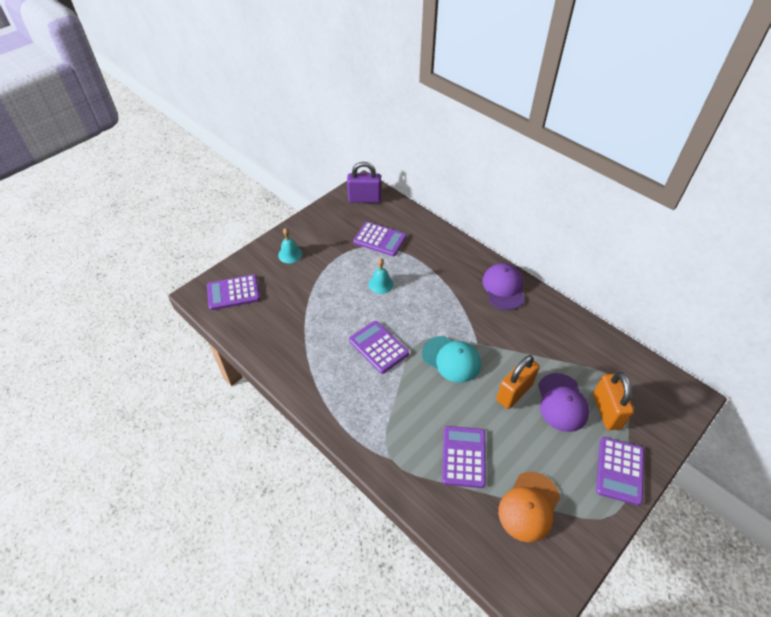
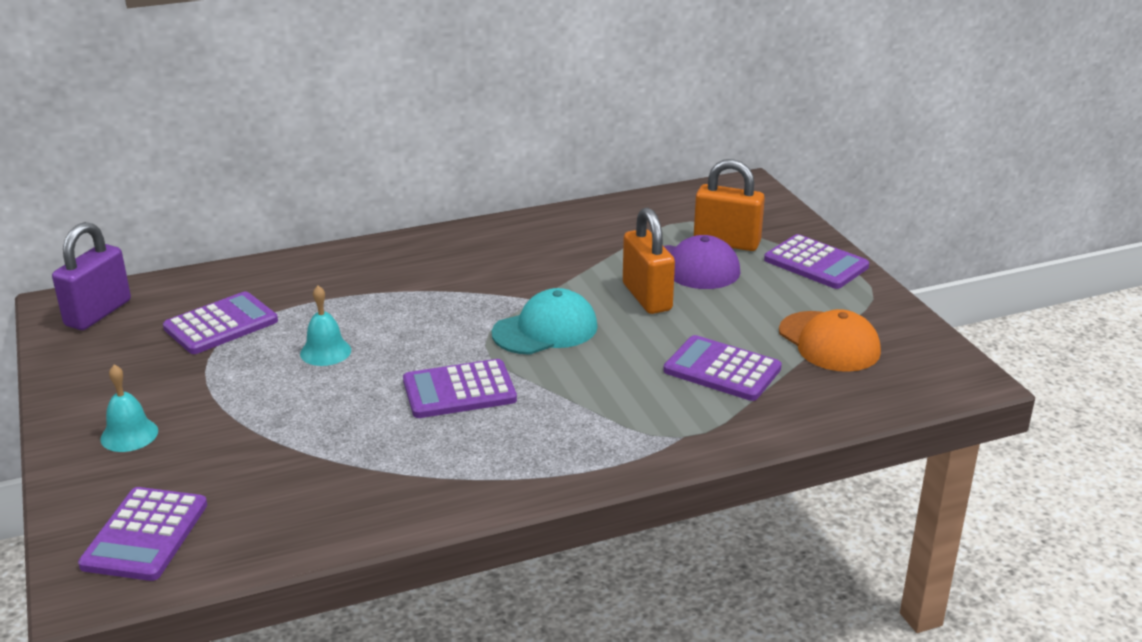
camera: 65 degrees left, 20 degrees down
purple cap [482,263,525,310] -> none

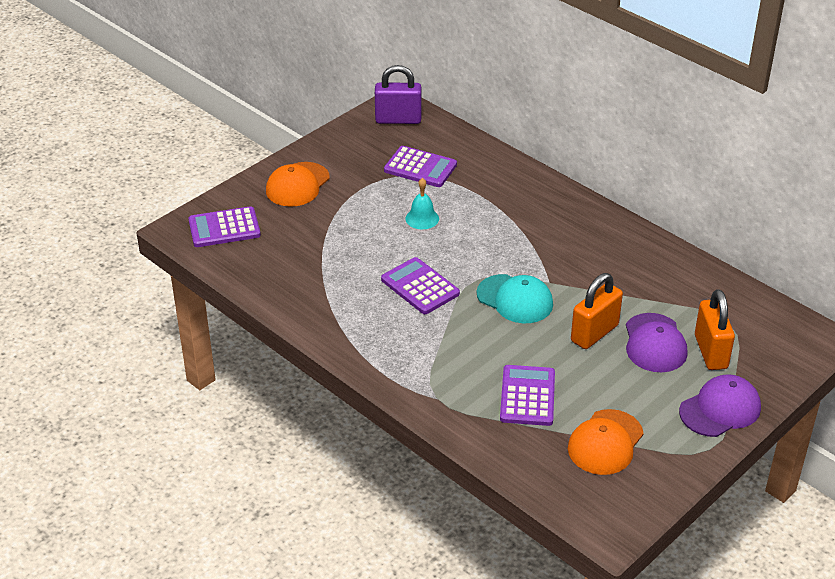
camera: 65 degrees right, 10 degrees up
turquoise bell [100,365,158,452] -> orange cap [266,162,330,207]
purple calculator [764,234,869,289] -> purple cap [679,374,761,437]

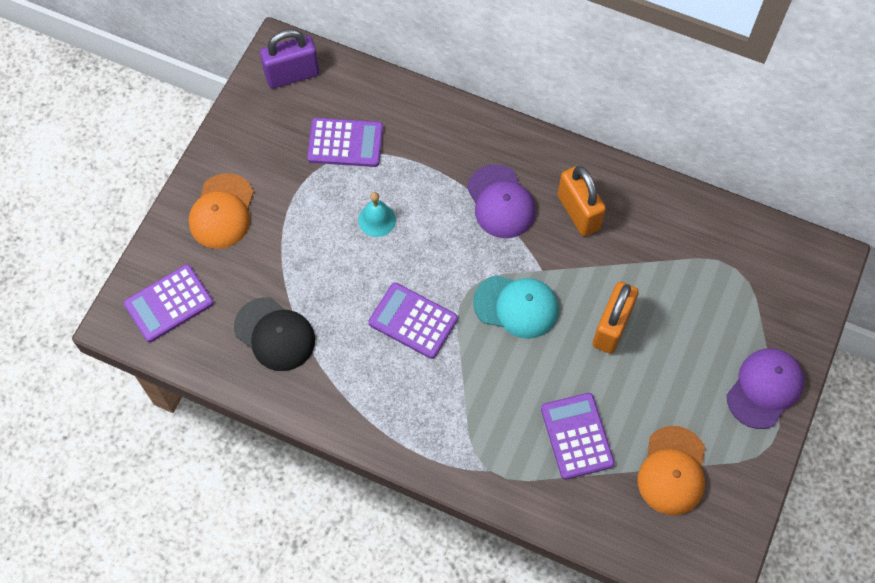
camera: 20 degrees left, 25 degrees up
purple cap [626,313,687,372] -> purple cap moved to [467,165,536,238]
orange padlock [695,289,735,370] -> orange padlock moved to [558,166,606,236]
none -> black cap [234,297,315,371]

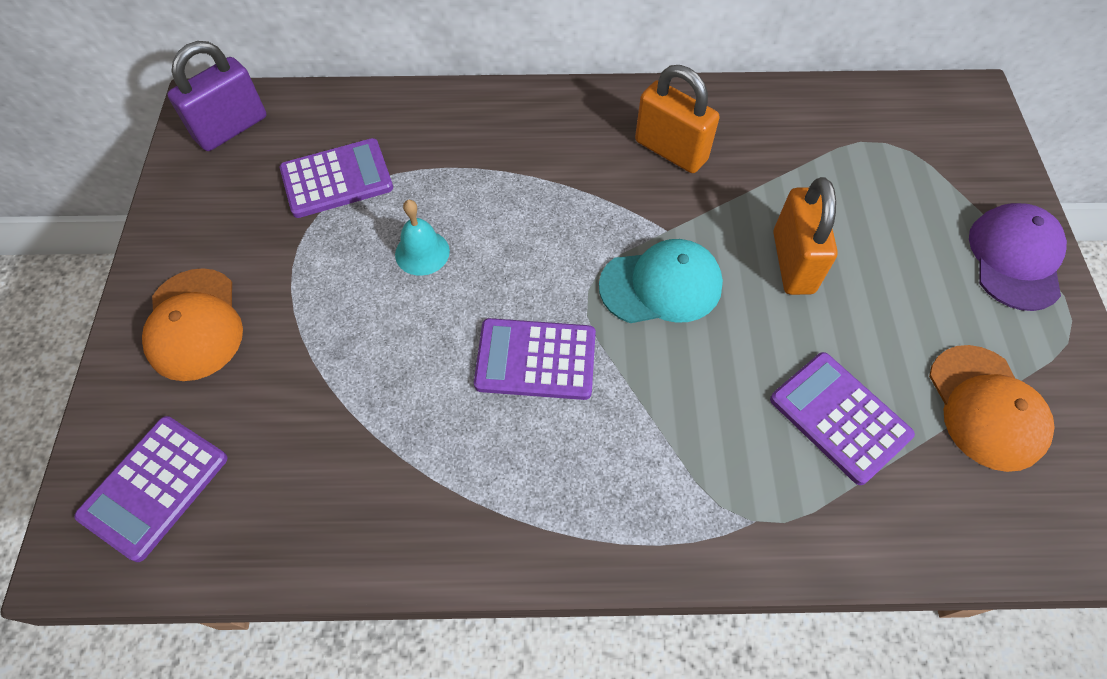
camera: 25 degrees left, 5 degrees down
black cap [234,297,315,371] -> none
purple cap [467,165,536,238] -> none

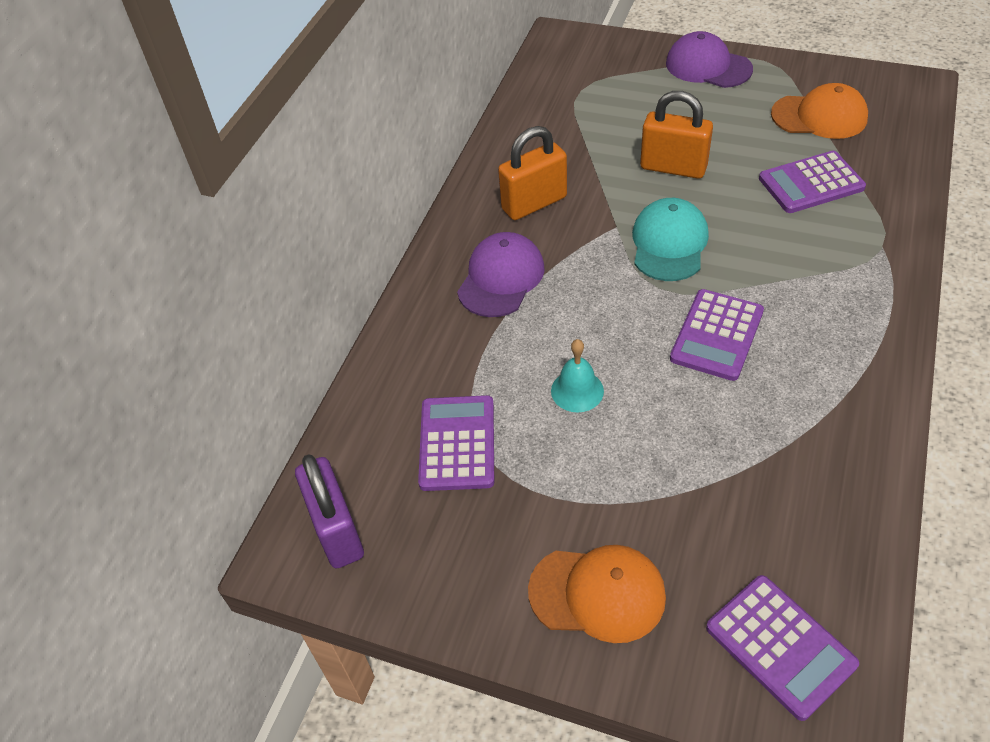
camera: 65 degrees left, 10 degrees down
none -> purple cap [457,232,544,317]

